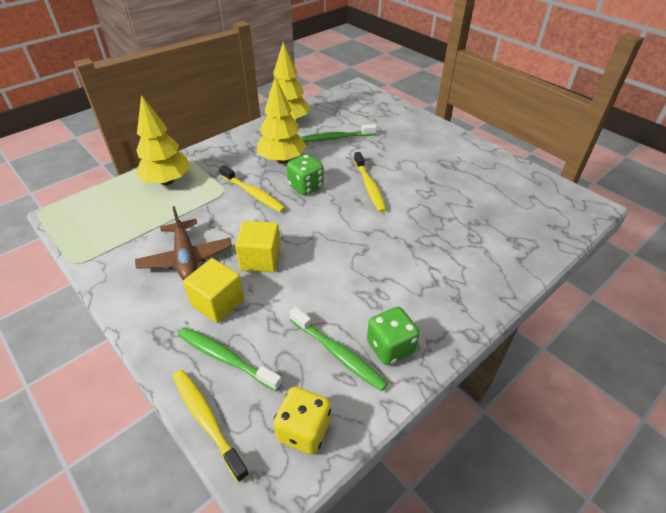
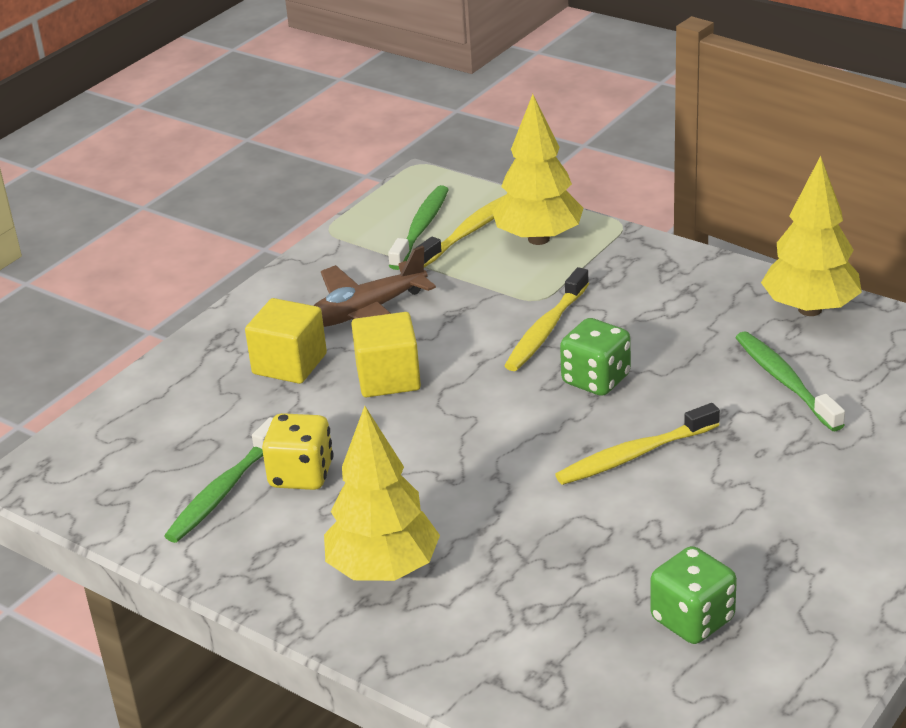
camera: 80 degrees right, 10 degrees down
yellow toothbrush [172,370,249,483] -> yellow toothbrush moved to [416,195,505,267]
green toothbrush [178,327,282,392] -> green toothbrush moved to [388,185,449,270]
yellow tree [257,76,306,164] -> yellow tree moved to [324,406,440,581]
yellow dice [274,387,331,455] -> yellow dice moved to [262,413,333,490]
green dice [367,307,420,365] -> green dice moved to [650,546,737,644]

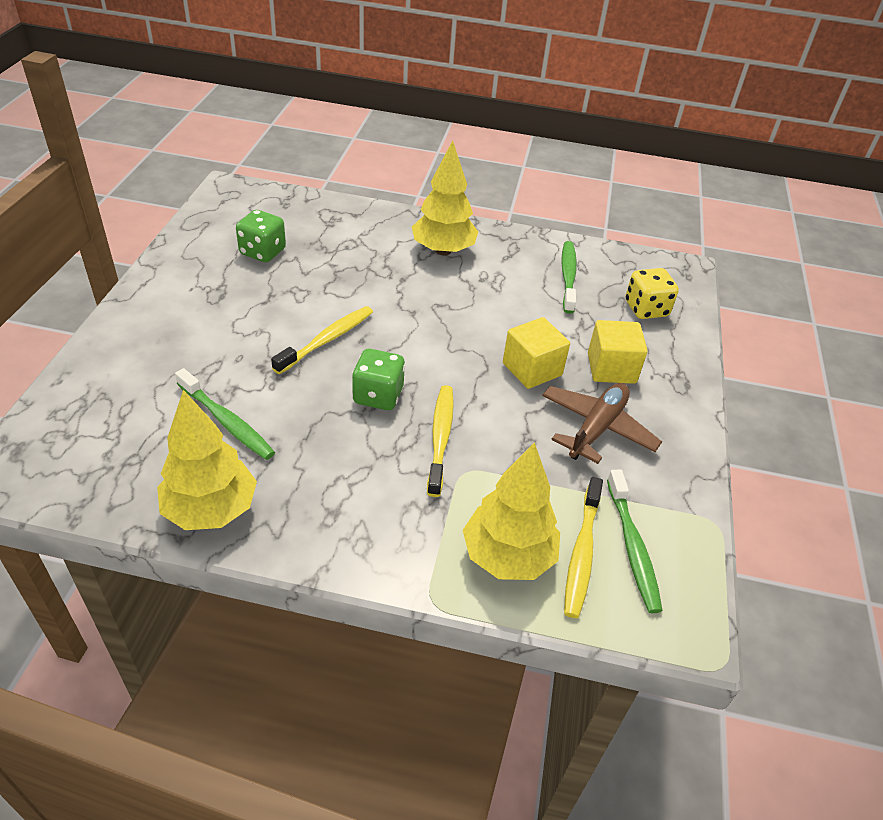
camera: 150 degrees right, 10 degrees up
yellow dice [262,413,333,490] -> yellow dice moved to [625,268,679,319]

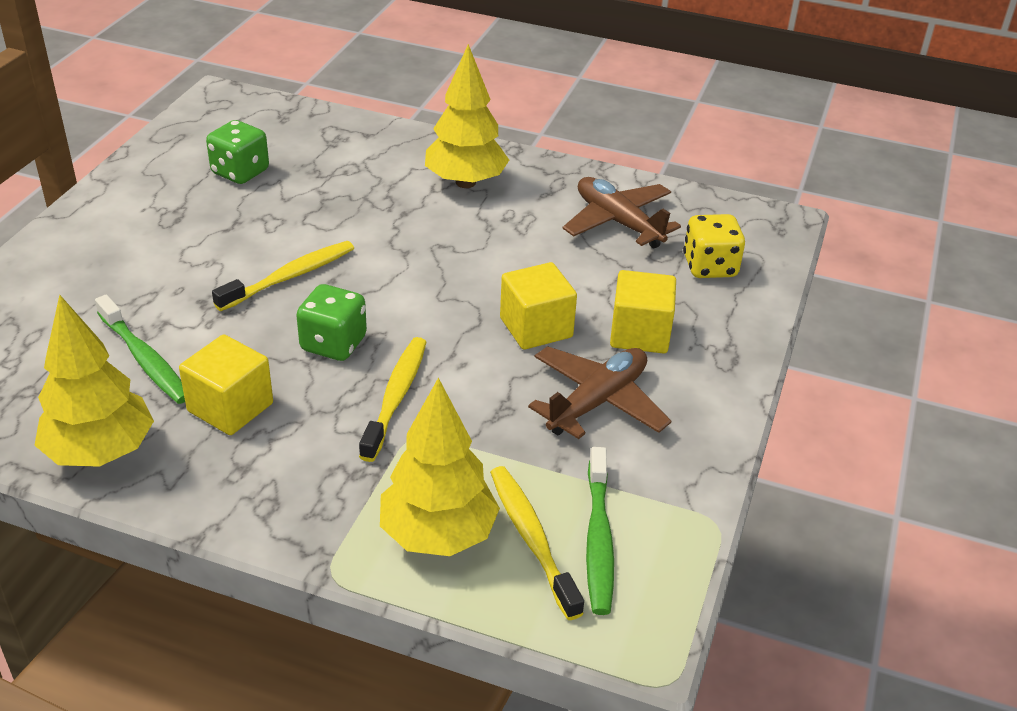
camera: 10 degrees right, 5 degrees down
green toothbrush [561,241,577,314] -> brown plane [562,177,681,248]
yellow toothbrush [564,477,603,618] -> yellow toothbrush turned 135 degrees clockwise [490,466,584,620]
none -> yellow cube [179,334,273,435]

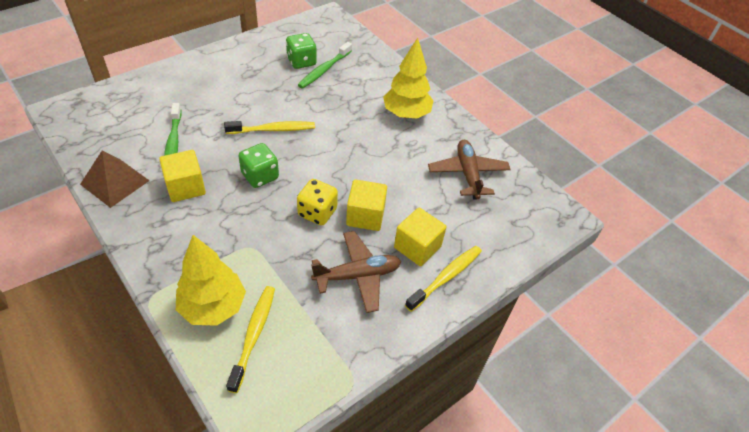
camera: 30 degrees right, 10 degrees up
yellow tree [34,295,154,467] -> brown pyramid [80,151,150,208]
yellow toothbrush [359,337,426,462] -> yellow toothbrush moved to [405,246,482,312]
green toothbrush [586,447,614,615] -> green toothbrush moved to [298,42,352,88]
yellow dice [683,214,745,278] -> yellow dice moved to [297,179,338,226]

